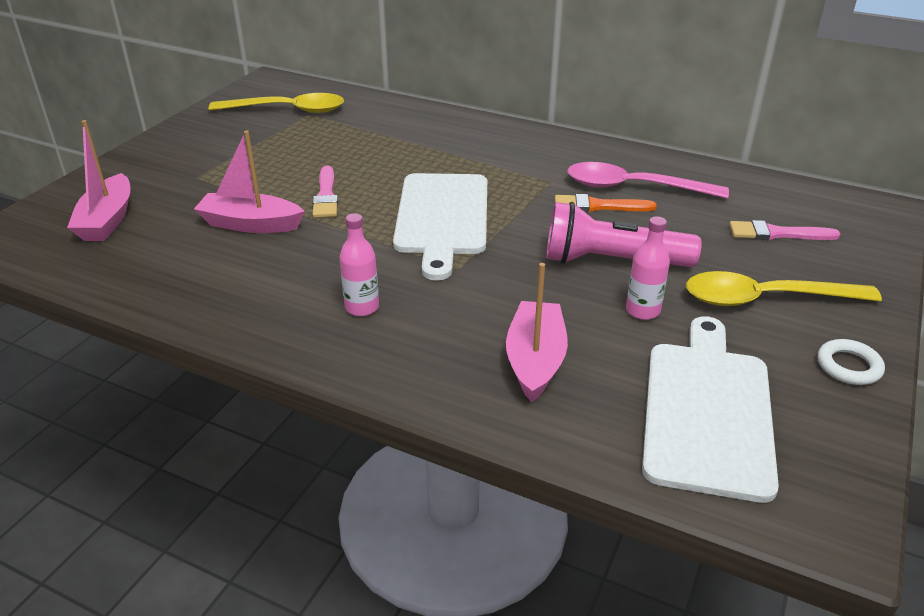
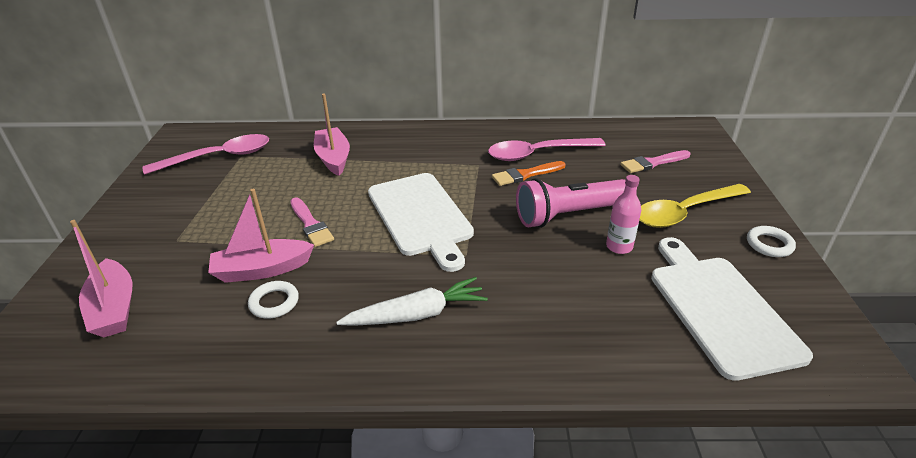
camera: 25 degrees left, 0 degrees up
yellow spoon [209,93,344,113] -> pink spoon [143,134,269,175]
pink bottle [340,213,379,316] -> white carrot [336,277,488,326]
pink boat [506,263,568,402] -> pink boat moved to [314,94,350,176]
none -> white ring [248,281,299,319]

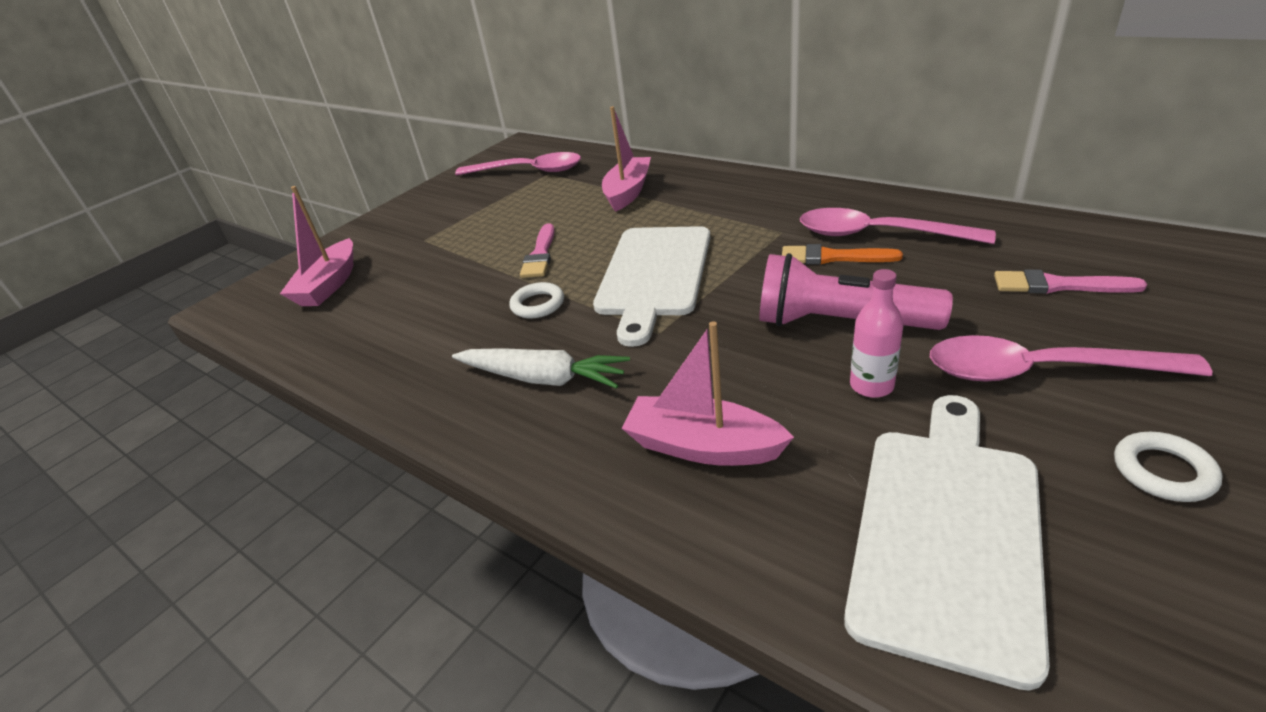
camera: 40 degrees right, 0 degrees up
pink boat [208,189,314,283] -> pink boat moved to [622,321,794,466]
white ring [248,281,299,319] -> white ring moved to [510,282,564,318]
yellow spoon [639,184,751,228] -> pink spoon [930,335,1212,382]

